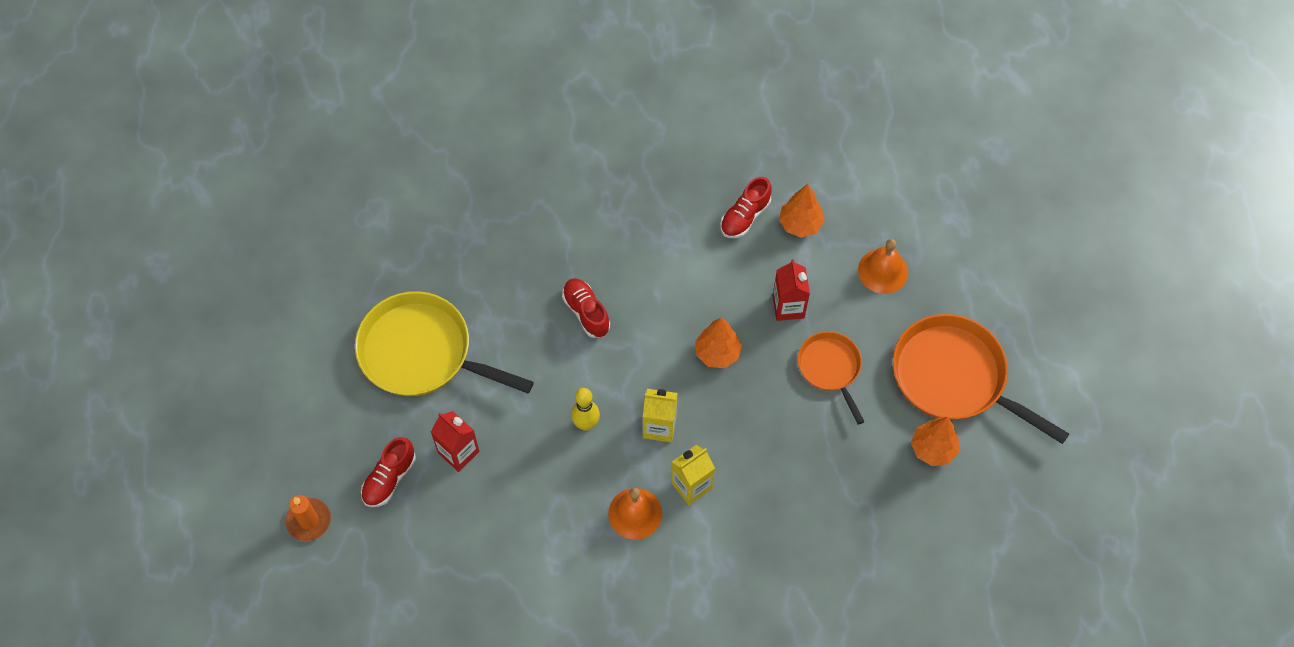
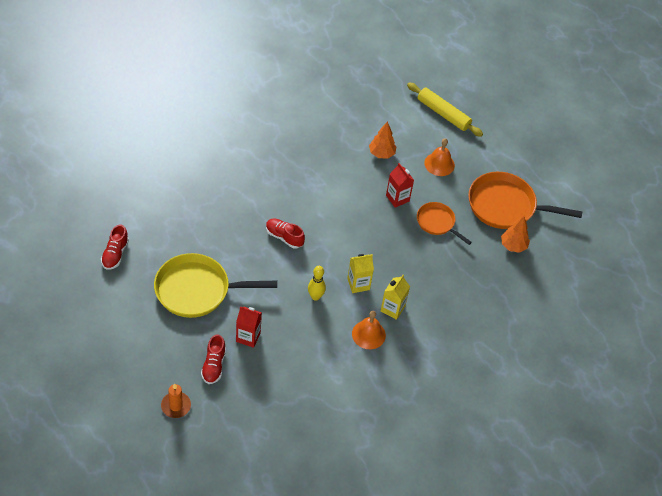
camera: 30 degrees left, 10 degrees down
orange tree [695,318,742,368] -> none
red shoe [720,177,772,238] -> red shoe moved to [101,225,129,270]
none -> yellow rolling pin [407,82,483,137]

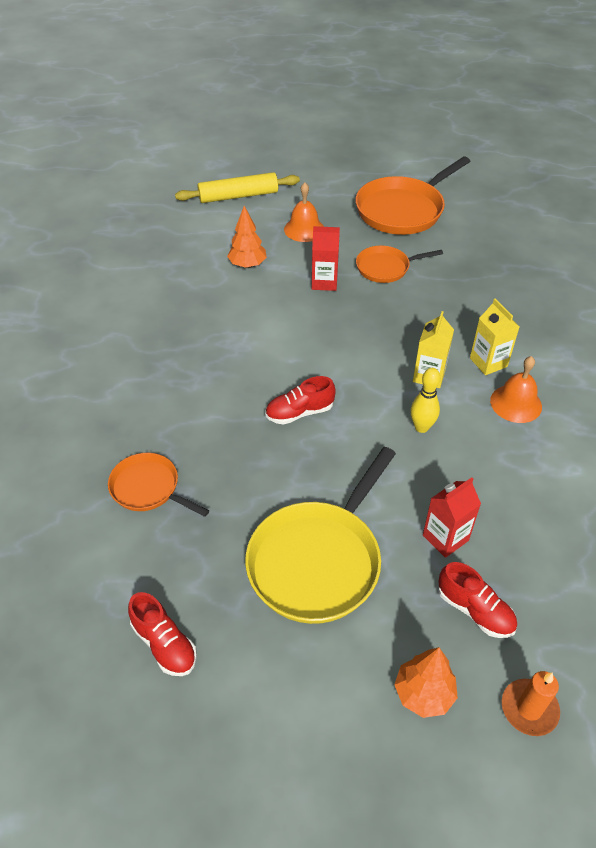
camera: 50 degrees left, 5 degrees down
orange tree [501,216,530,253] -> orange tree moved to [394,647,458,718]
none -> orange pan [108,453,209,517]

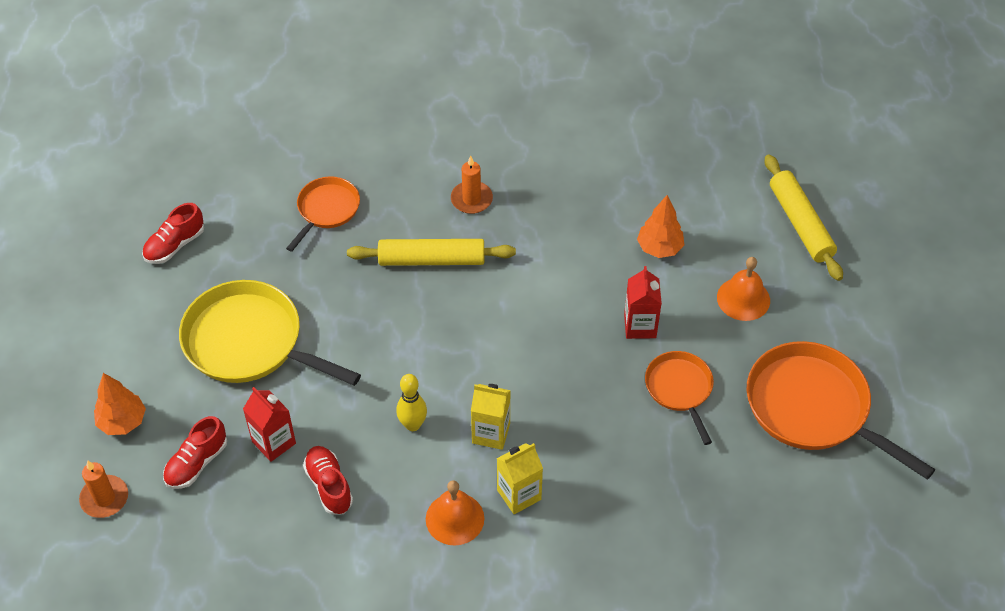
camera: 85 degrees right, 5 degrees up
red shoe [265,376,336,424] -> red shoe moved to [303,446,353,514]
none -> yellow rolling pin [347,239,516,266]
none -> orange candle [451,156,493,214]

